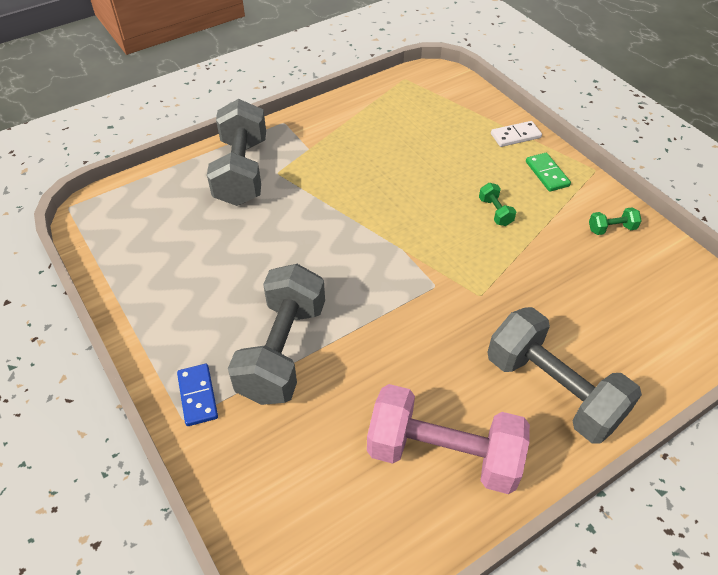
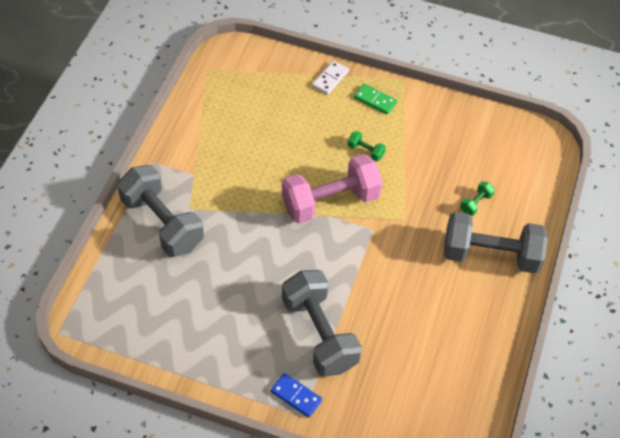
camera: 40 degrees left, 5 degrees up
pink dumbbell [367,384,530,494] -> pink dumbbell moved to [282,154,383,224]
green dumbbell [589,207,642,235] -> green dumbbell moved to [460,181,495,216]

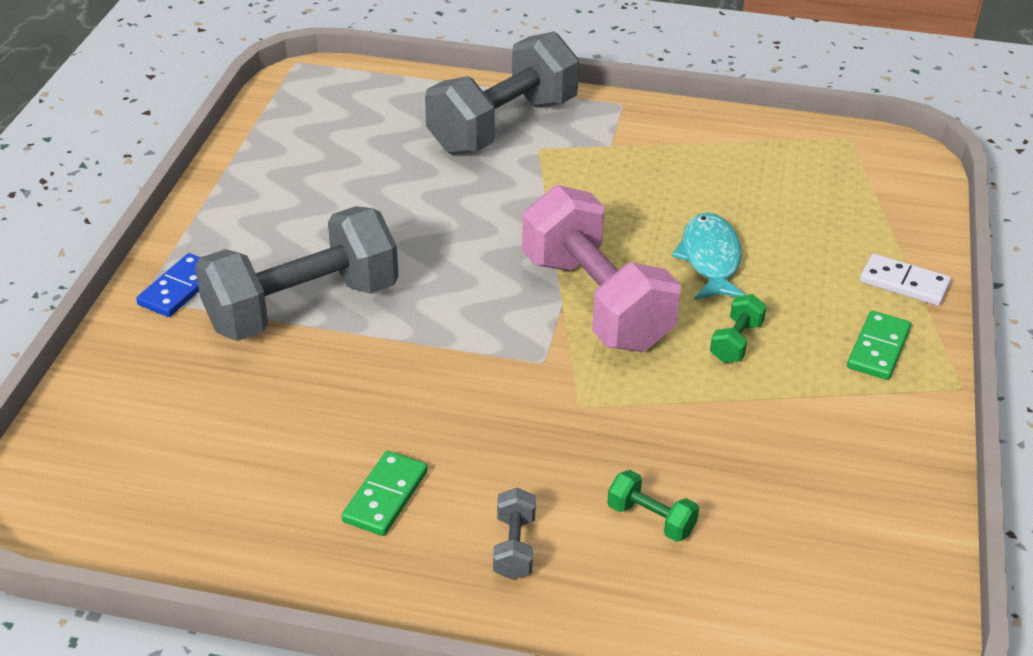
camera: 85 degrees right, 15 degrees down
grey dumbbell [444,212,548,274] -> grey dumbbell [493,488,536,580], size x0.40
none -> green domino [341,451,428,536]
none -> turquoise fish [671,213,746,300]

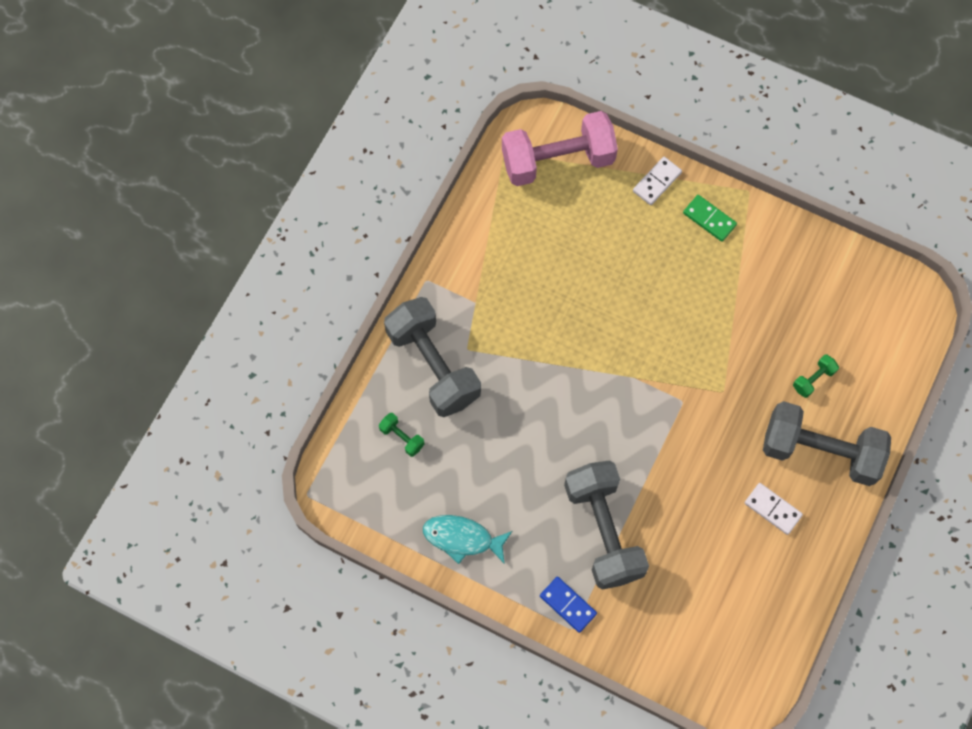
camera: 75 degrees left, 30 degrees up
green domino [341,451,428,536] -> white domino [744,483,803,535]
grey dumbbell [493,488,536,580] -> grey dumbbell [763,401,891,486], size x2.50
pink dumbbell [522,185,681,352] -> pink dumbbell moved to [502,111,618,186]
turquoise fish [671,213,746,300] -> turquoise fish moved to [423,515,512,564]
green dumbbell [710,294,767,363] -> green dumbbell moved to [379,413,424,457]

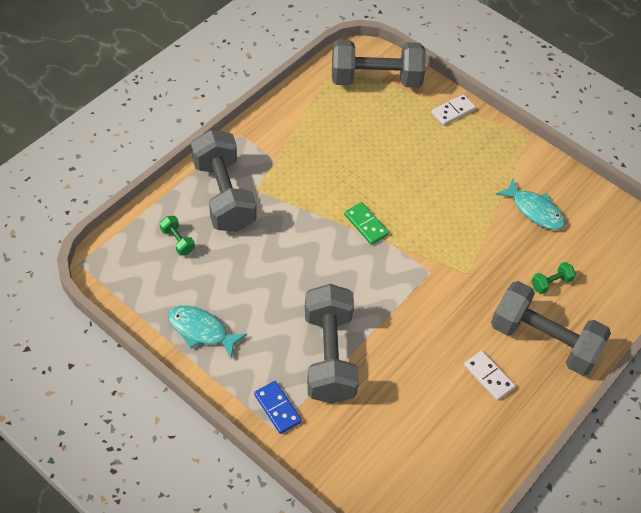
camera: 10 degrees right, 15 degrees down
pink dumbbell [502,111,618,186] -> grey dumbbell [332,40,426,88]
green domino [683,195,737,242] -> green domino moved to [344,202,389,245]
none -> turquoise fish [495,178,565,230]

